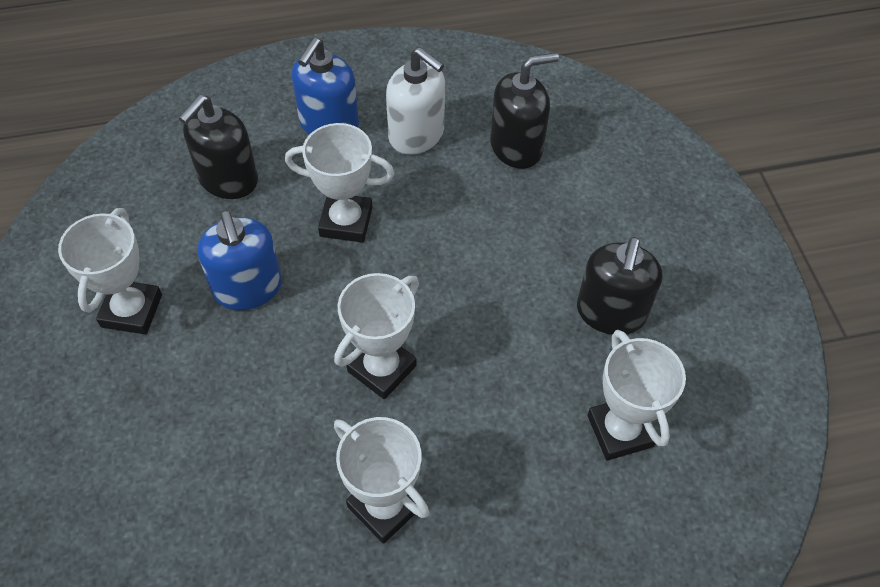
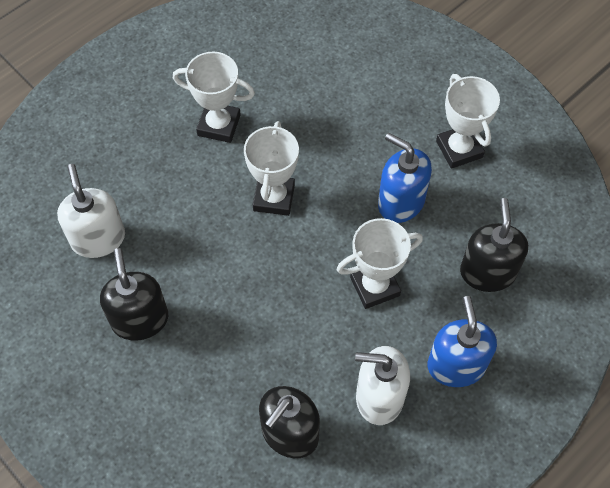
camera: 150 degrees right, 5 degrees up
white trophy [587,330,686,460] -> white soap dispenser [57,164,125,258]

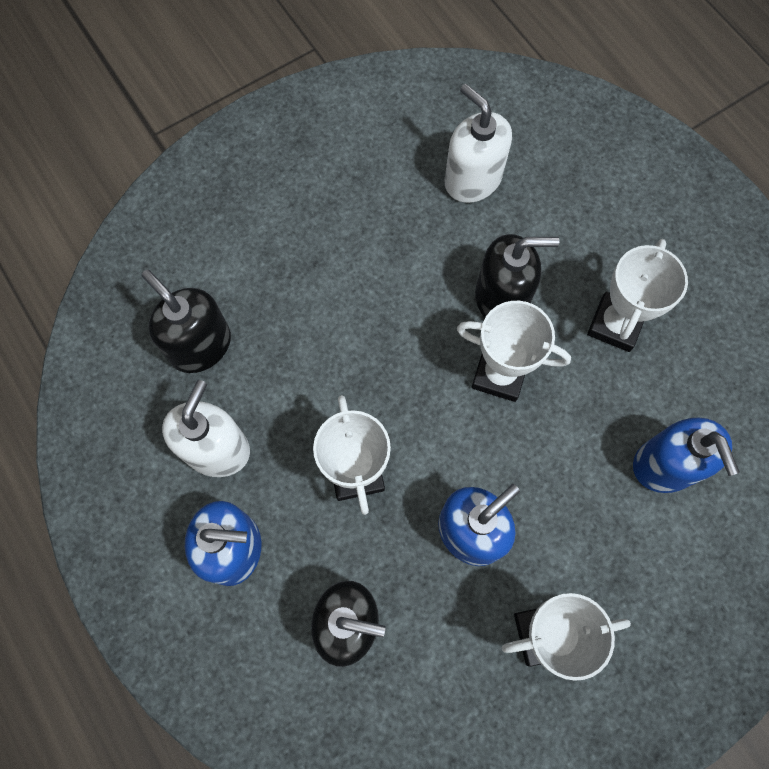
camera: 100 degrees right, 10 degrees up
white soap dispenser [57,164,125,258] -> white soap dispenser turned 120 degrees counterclockwise [445,84,512,203]
black soap dispenser [100,248,168,341] -> black soap dispenser moved to [475,234,559,318]
none -> blue soap dispenser [633,417,740,493]

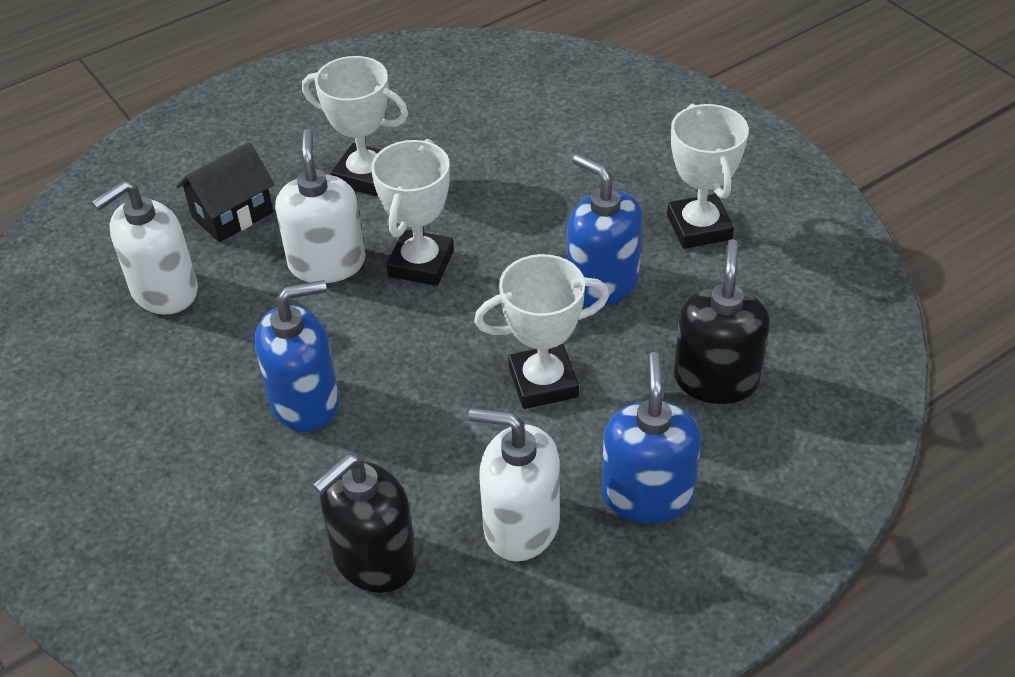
camera: 90 degrees left, 25 degrees down
black soap dispenser [475,234,559,318] -> white soap dispenser [275,129,365,283]
blue soap dispenser [633,417,740,493] -> blue soap dispenser moved to [255,280,339,432]
none -> black house [176,142,275,242]

